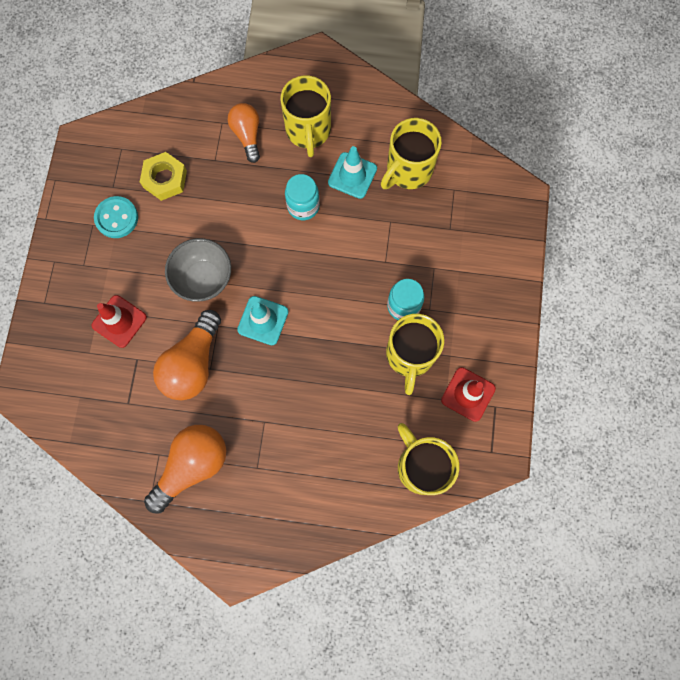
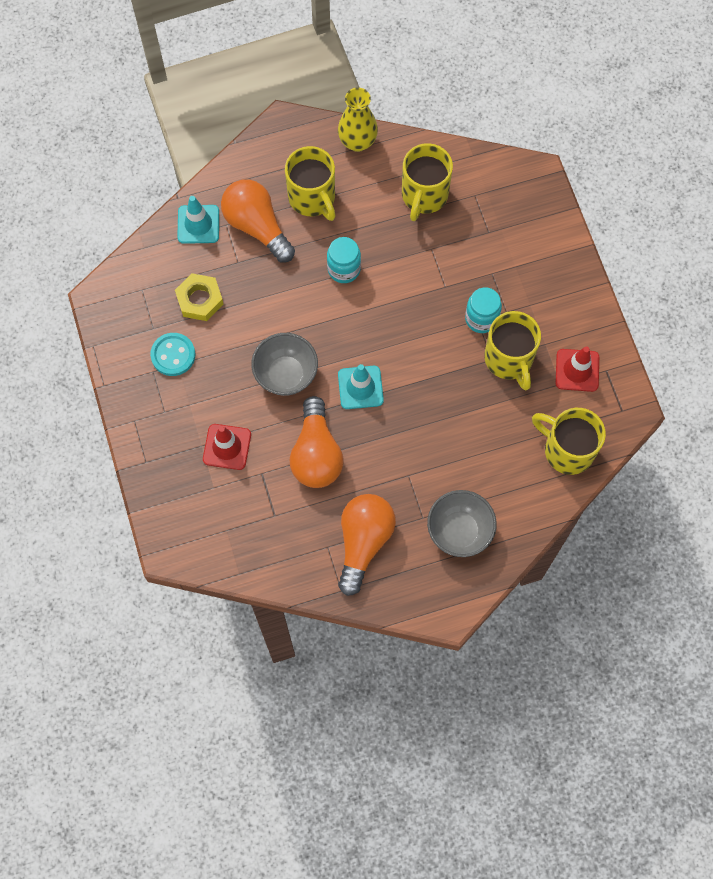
camera: 25 degrees left, 5 degrees down
orange light bulb [228,103,260,163] -> orange light bulb [221,179,295,262], size x1.56
turquoise traffic cone [328,146,377,199] -> turquoise traffic cone moved to [178,196,219,244]
none -> yellow vase [338,87,378,152]
none -> grey bowl [427,490,497,557]

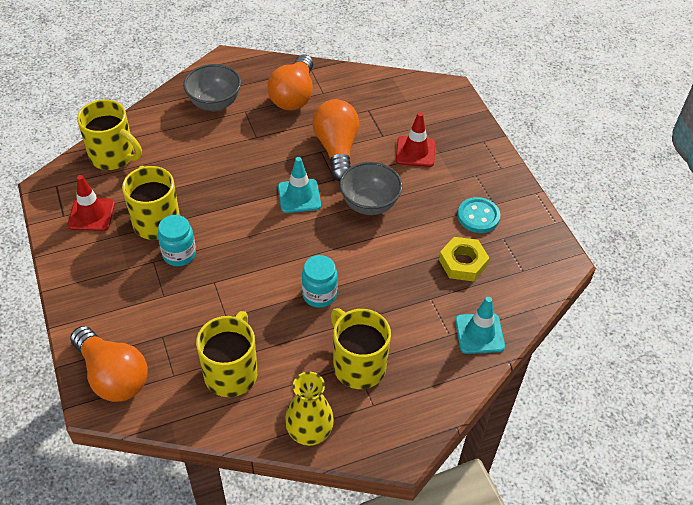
camera: 175 degrees right, 20 degrees down
orange light bulb [221,179,295,262] -> orange light bulb moved to [70,326,148,402]

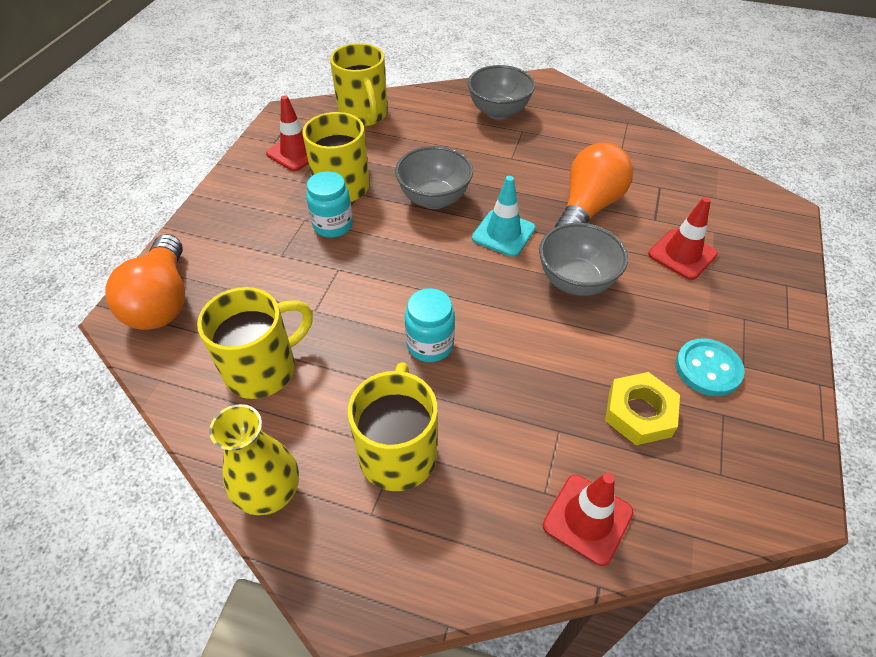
camera: 40 degrees right, 0 degrees up
orange light bulb [267,55,313,111] -> none
turquoise traffic cone [455,297,505,354] -> red traffic cone [543,473,634,566]
none -> grey bowl [395,146,473,209]

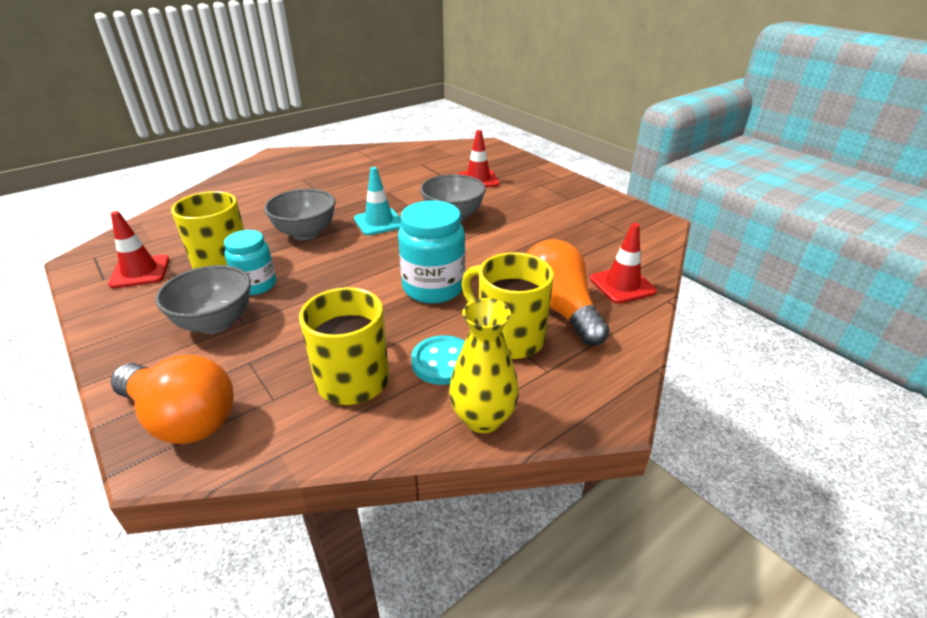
camera: 55 degrees left, 15 degrees down
yellow mug [330,43,387,127] -> none
turquoise jar [405,288,455,362] -> turquoise jar [398,201,465,304], size x1.53
grey bowl [468,65,535,120] -> grey bowl moved to [156,265,251,334]
orange light bulb [555,142,633,227] -> orange light bulb moved to [526,239,609,346]
yellow nut [605,372,680,445] -> none
turquoise button [676,339,745,396] -> turquoise button moved to [411,335,465,385]

